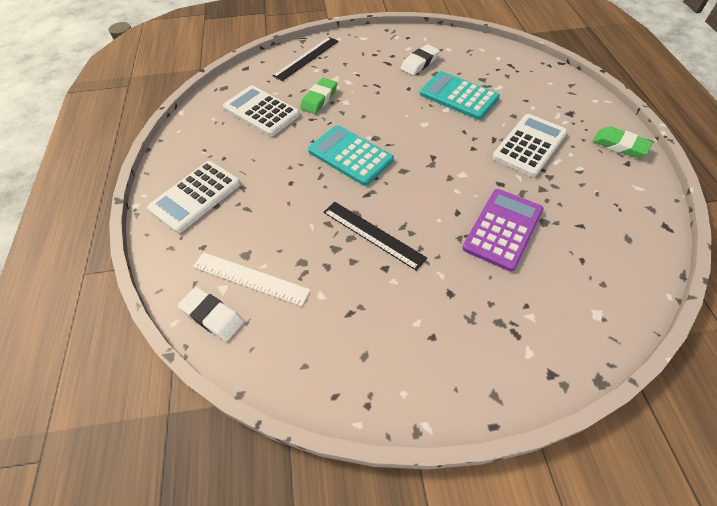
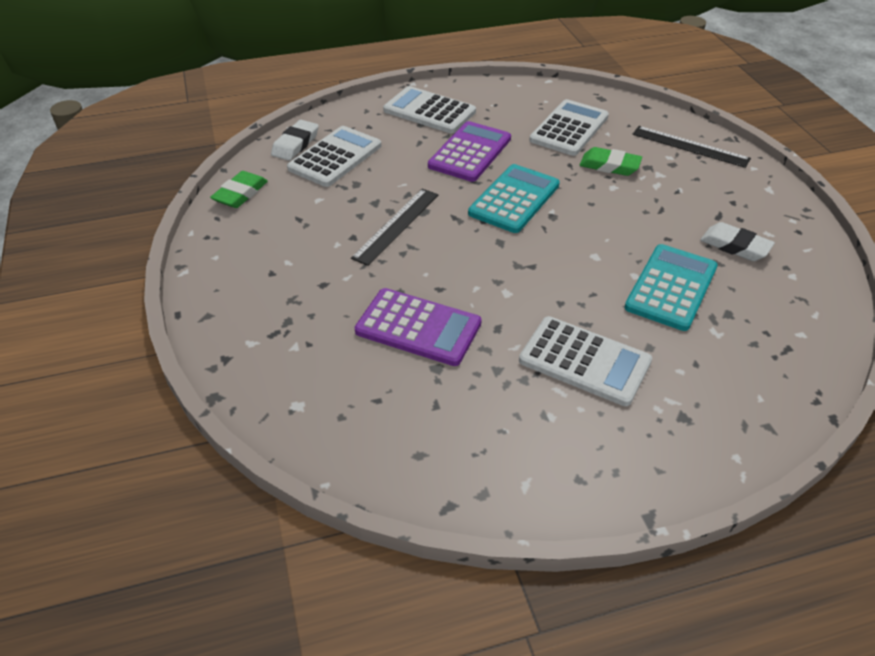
camera: 80 degrees right, 10 degrees down
white ruler [193,252,311,306] -> white calculator [287,126,381,187]
green eraser [593,126,653,158] -> green eraser moved to [210,171,268,208]
none -> purple calculator [428,121,511,182]

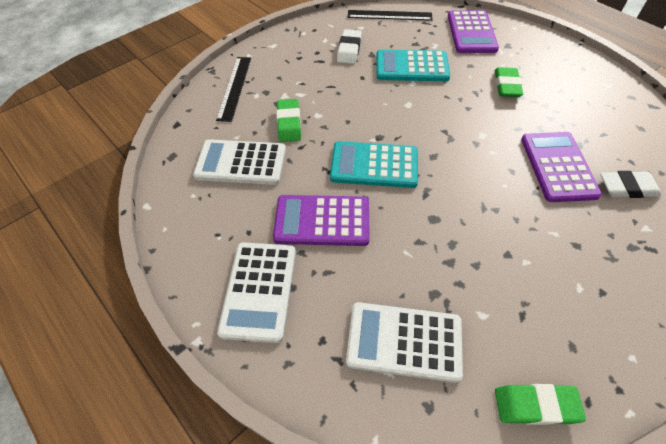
camera: 115 degrees left, 10 degrees up
white eraser [271,120,319,161] -> white eraser moved to [600,171,661,198]
black ruler [351,189,438,266] -> black ruler moved to [348,10,433,21]
white calculator [519,316,652,406] -> green eraser [495,67,523,97]
none -> purple calculator [448,10,499,53]

